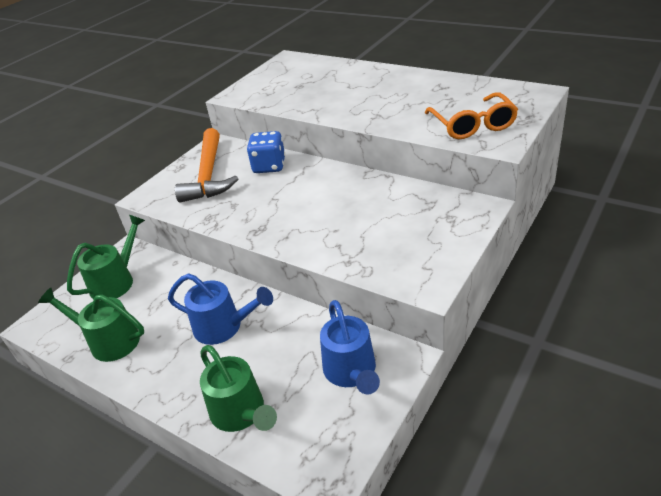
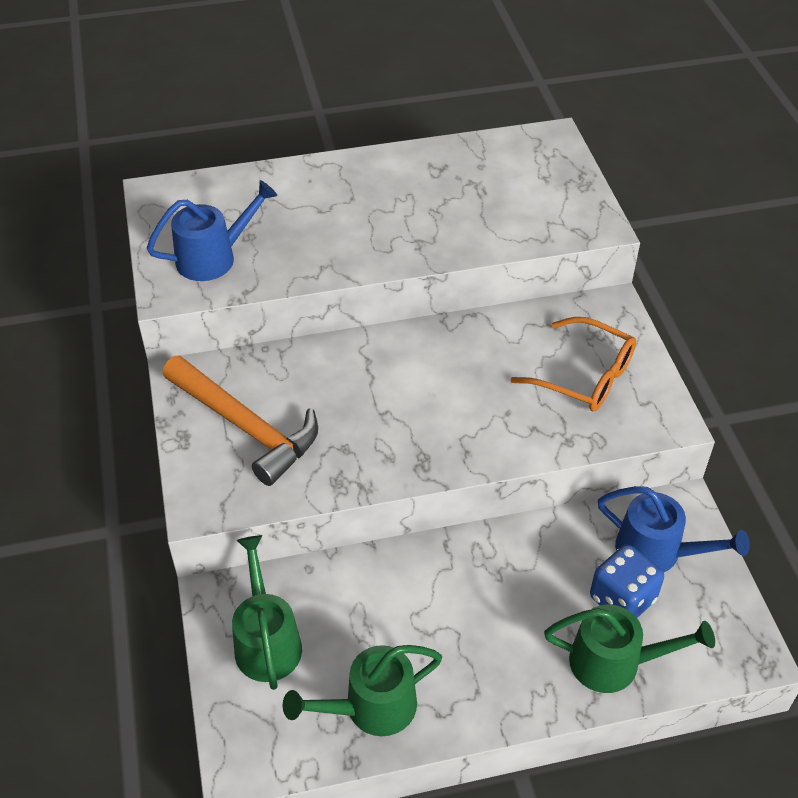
camera: 50 degrees left, 10 degrees up
blue watering can [168,273,273,345] -> blue watering can moved to [147,180,277,281]
blue dice [247,131,285,173] -> blue dice moved to [590,544,664,618]
orange glasses [425,92,518,139] -> orange glasses moved to [510,317,636,412]

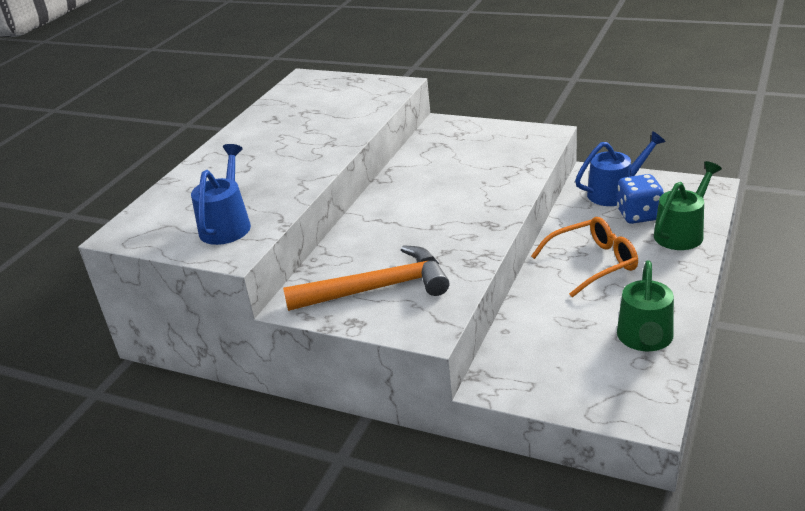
camera: 50 degrees left, 15 degrees down
green watering can [232,535,302,690] -> none
orange glasses [510,317,636,412] -> orange glasses moved to [531,217,638,298]

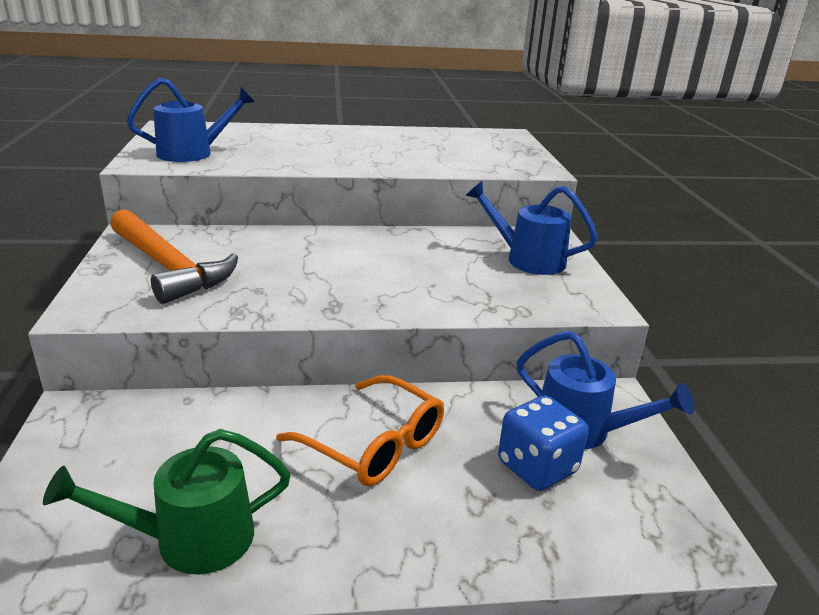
camera: 55 degrees right, 5 degrees down
green watering can [654,161,722,250] -> none
none -> blue watering can [465,181,598,275]

